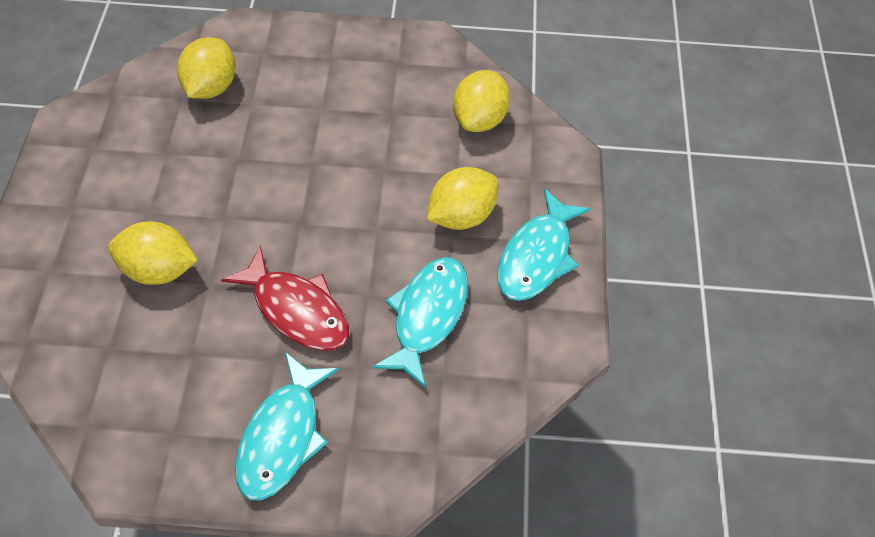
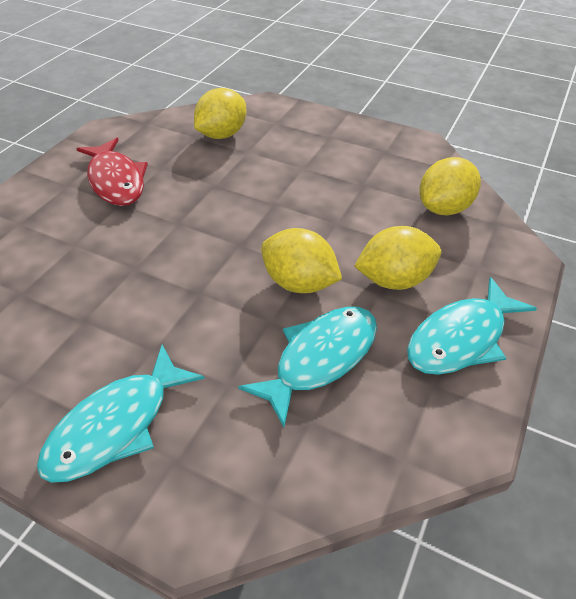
camera: 25 degrees right, 10 degrees down
yellow lemon [108,221,198,285] -> yellow lemon moved to [261,228,342,293]
red fish [221,246,349,351] -> red fish moved to [76,138,148,206]

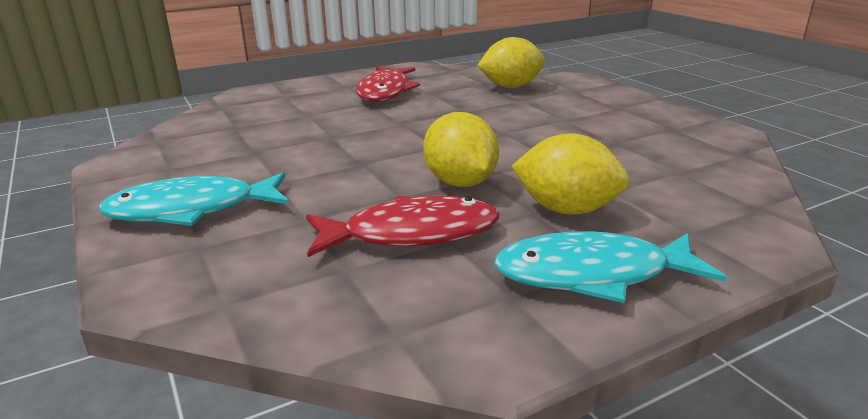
camera: 35 degrees right, 20 degrees down
turquoise fish [238,307,377,427] -> red fish [306,196,499,257]
yellow lemon [419,157,481,215] -> none

